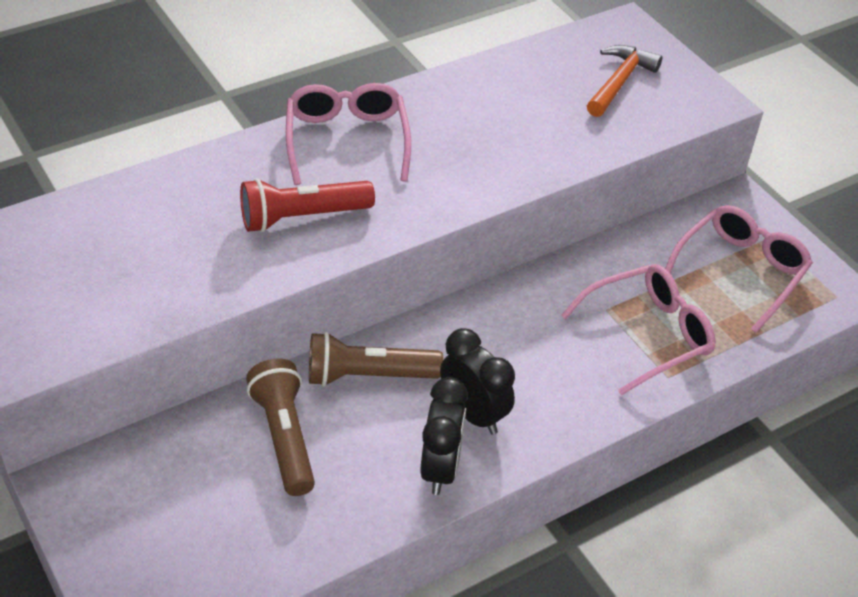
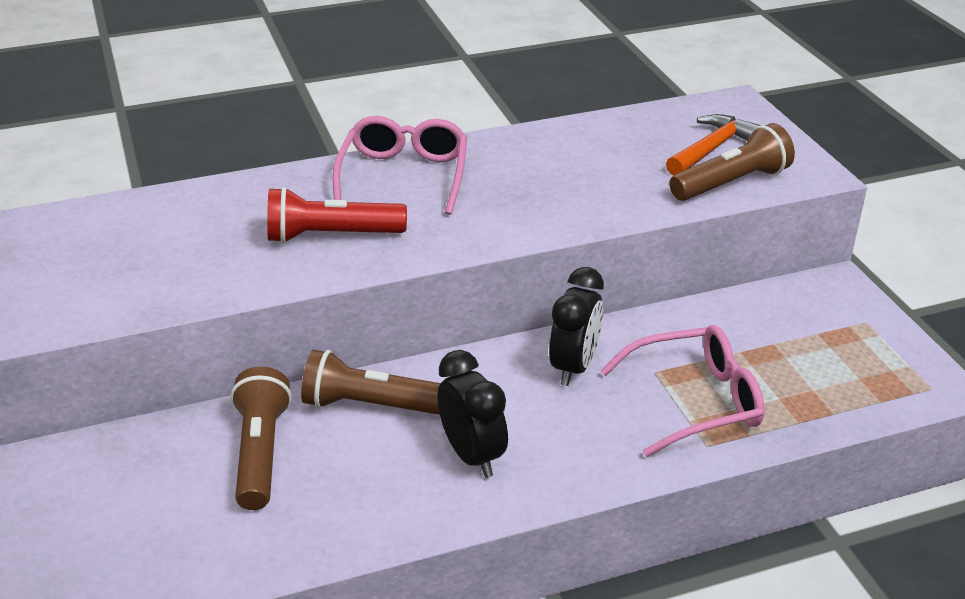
camera: 15 degrees right, 10 degrees down
black clock [420,377,468,495] -> black clock moved to [549,267,604,386]
pink glasses [665,205,813,333] -> none
none -> brown flashlight [669,123,795,201]

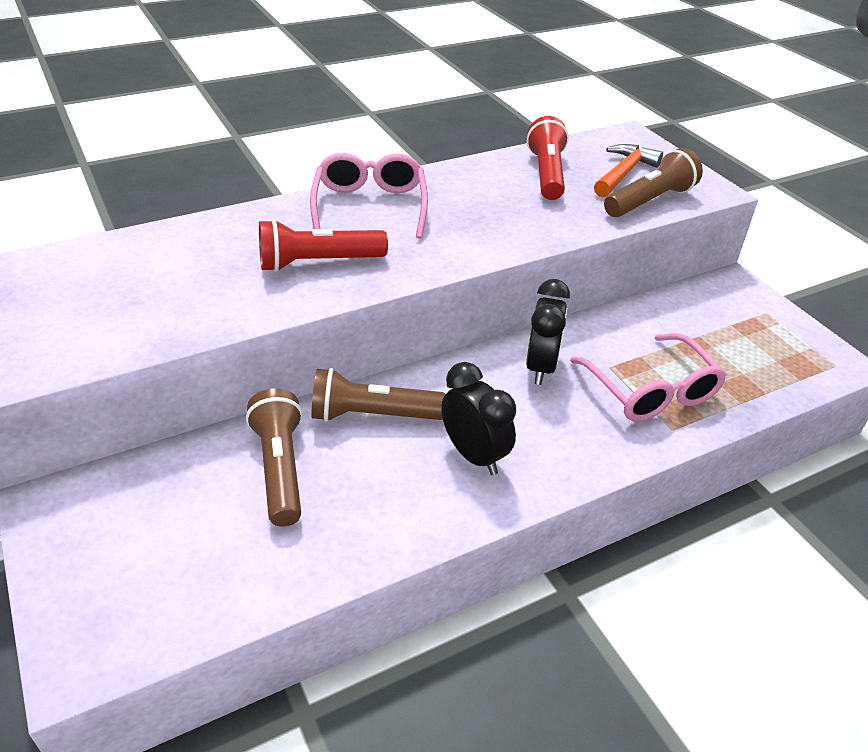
camera: 10 degrees left, 5 degrees up
pink glasses [601,325,765,457] -> pink glasses turned 90 degrees clockwise [570,333,726,421]
none -> red flashlight [527,116,569,200]

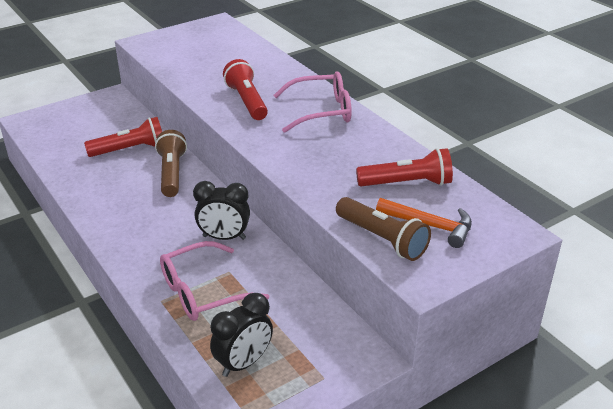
camera: 85 degrees right, 5 degrees down
brown flashlight [246,388,303,527] -> red flashlight [84,117,162,157]
black clock [441,362,516,475] -> black clock moved to [210,293,273,377]

